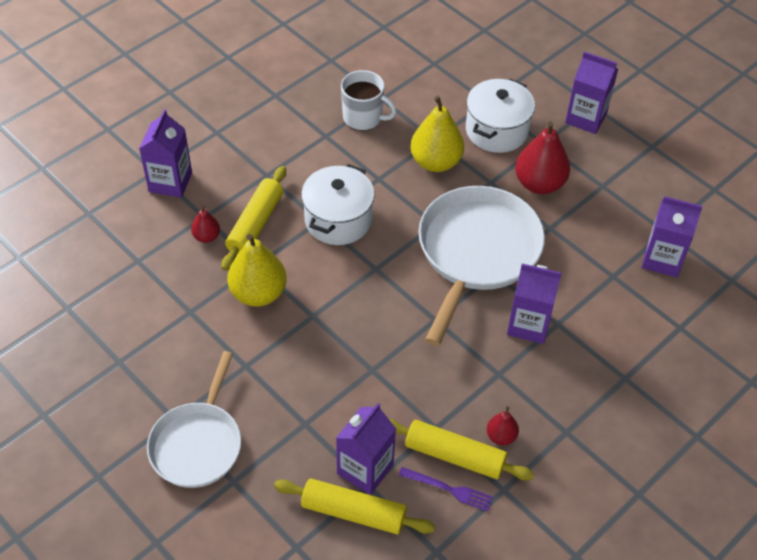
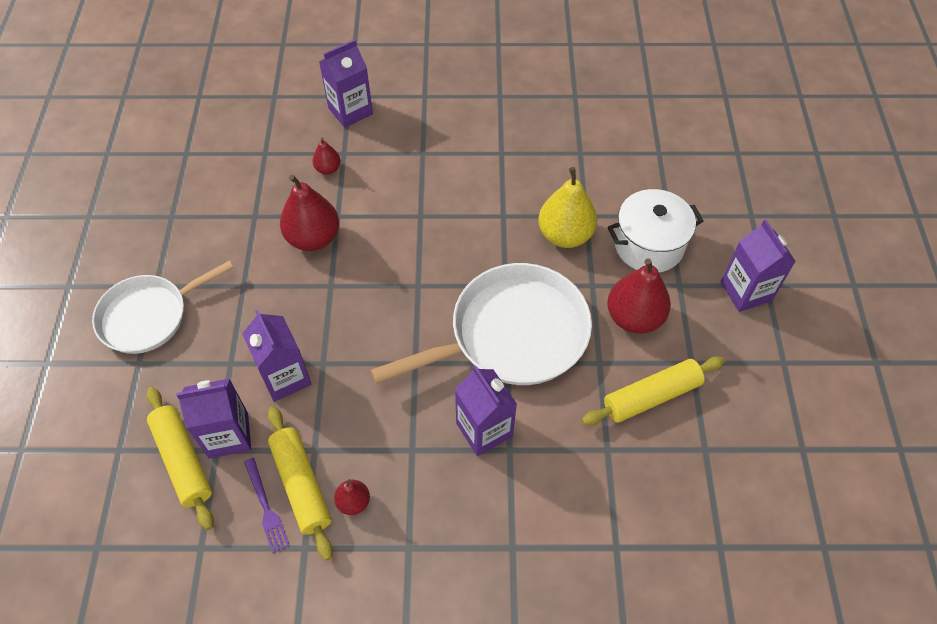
camera: 45 degrees right, 5 degrees up
yellow rolling pin [221,166,286,271] -> yellow rolling pin moved to [581,356,725,425]
yellow pear [227,234,287,307] -> red pear [280,174,339,251]
white pot [301,164,375,245] -> none
white mug [341,70,397,131] -> none
purple carton [642,196,703,277] -> purple carton moved to [242,310,311,402]

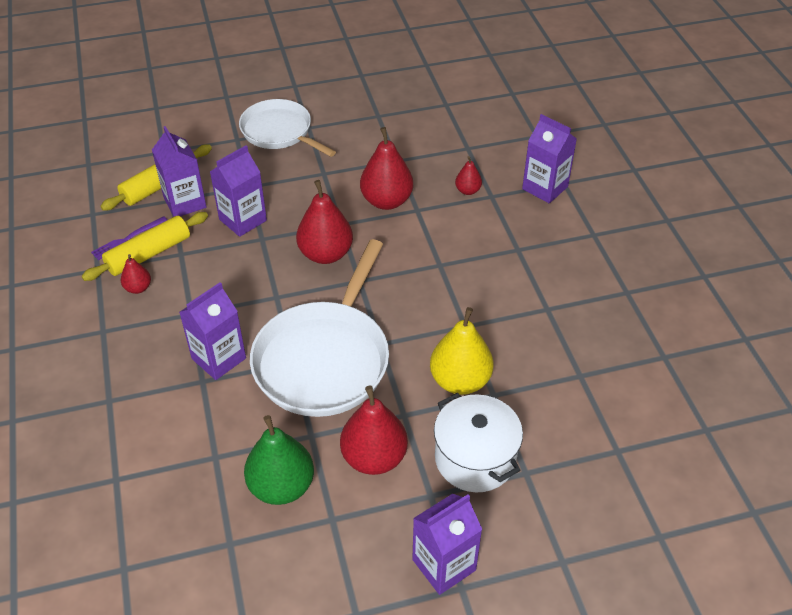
camera: 75 degrees right, 10 degrees down
white pan [370,263,592,385] -> white pan turned 60 degrees clockwise [250,239,389,417]
yellow rolling pin [581,356,725,425] -> green pear [244,415,314,505]
none -> red pear [296,180,353,264]

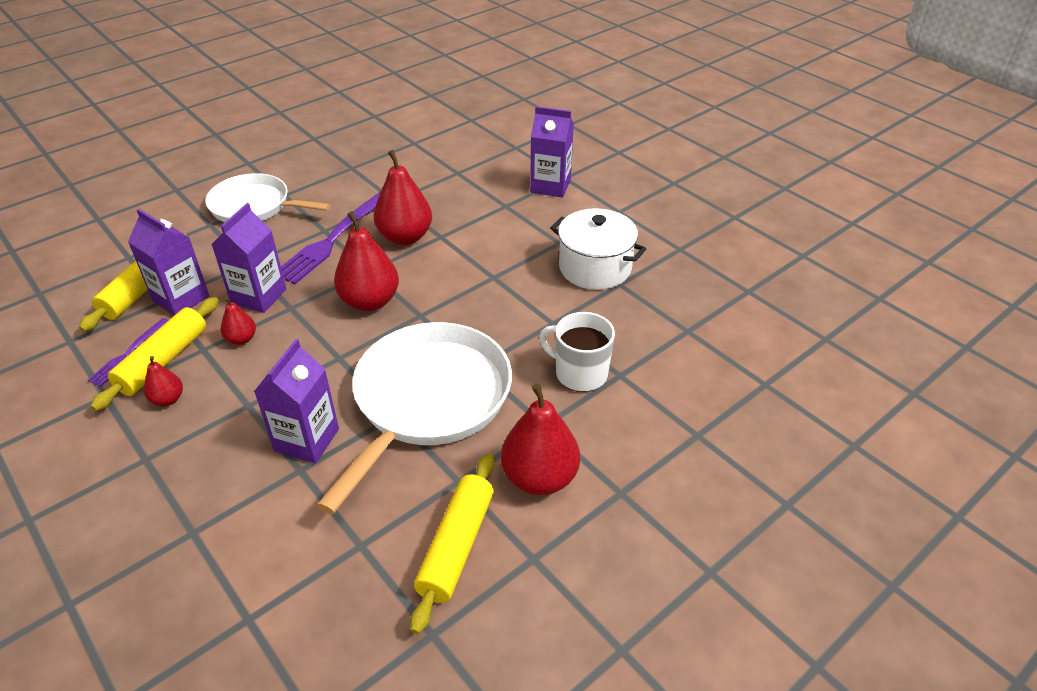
camera: 25 degrees left, 5 degrees down
green pear [244,415,314,505] -> yellow rolling pin [410,453,495,634]
white pan [250,239,389,417] -> white pan turned 150 degrees counterclockwise [316,322,512,515]
purple carton [412,494,482,595] -> none
yellow pear [430,307,494,395] -> white mug [539,312,615,392]
white pot [434,393,523,492] -> white pot moved to [550,208,646,290]
red pear [455,156,482,195] -> red pear moved to [221,297,256,345]
none -> purple fork [281,192,380,284]

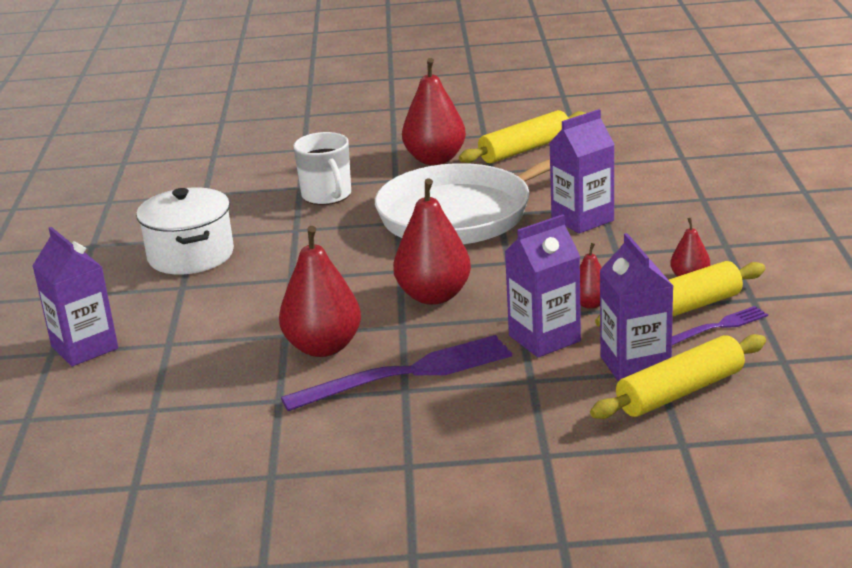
camera: 140 degrees left, 15 degrees down
white pan [205,173,331,222] -> none

